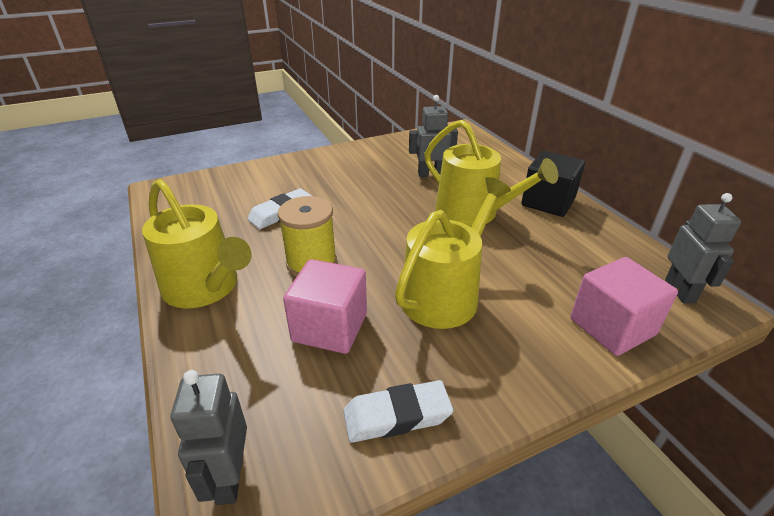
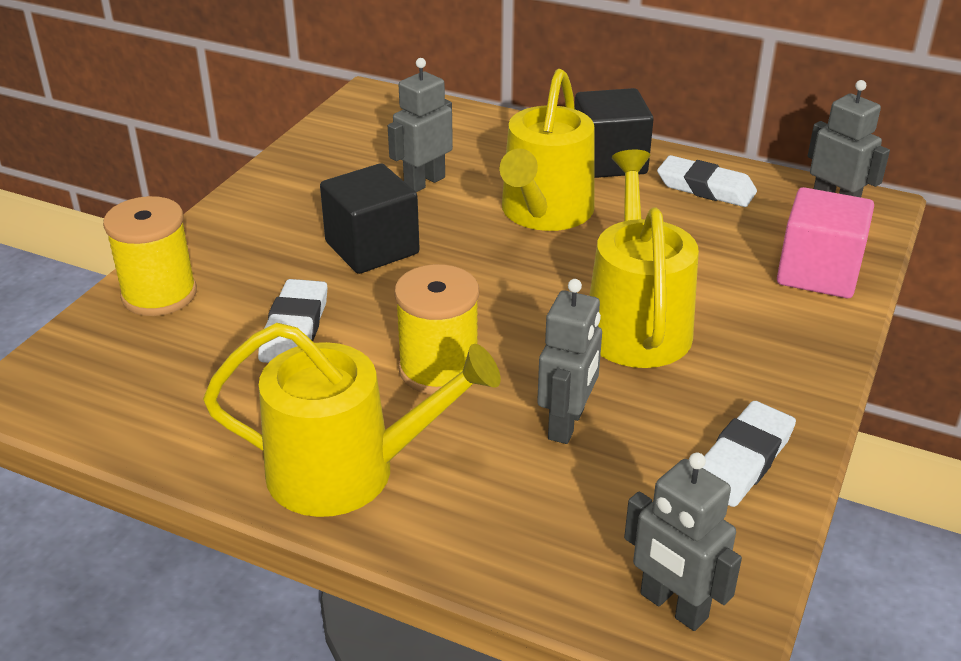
camera: 40 degrees left, 0 degrees up
pink cube [283,259,367,354] -> grey robot [537,279,602,444]
yellow watering can [425,120,558,227] -> yellow watering can turned 105 degrees clockwise [499,69,595,231]
none -> yellow spool [103,196,197,316]
none -> black cube [320,163,420,274]
none -> white eraser [657,155,757,207]

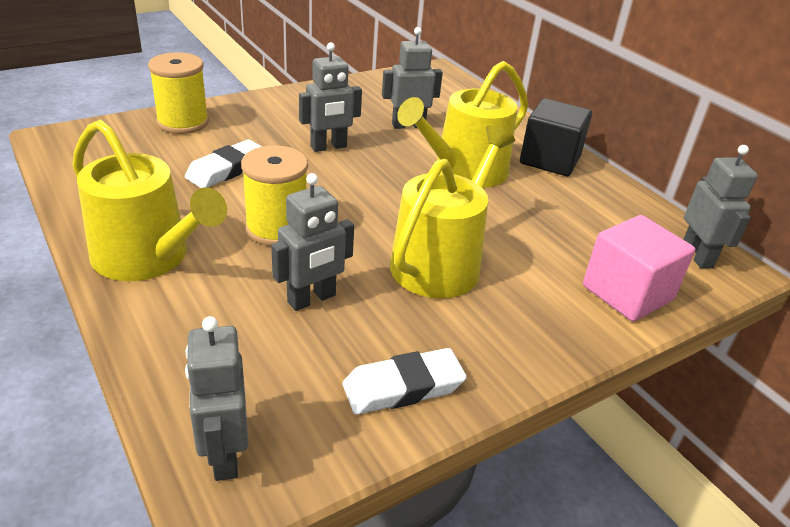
camera: 30 degrees right, 0 degrees up
black cube [320,163,420,274] -> grey robot [299,42,362,152]
white eraser [657,155,757,207] -> none

